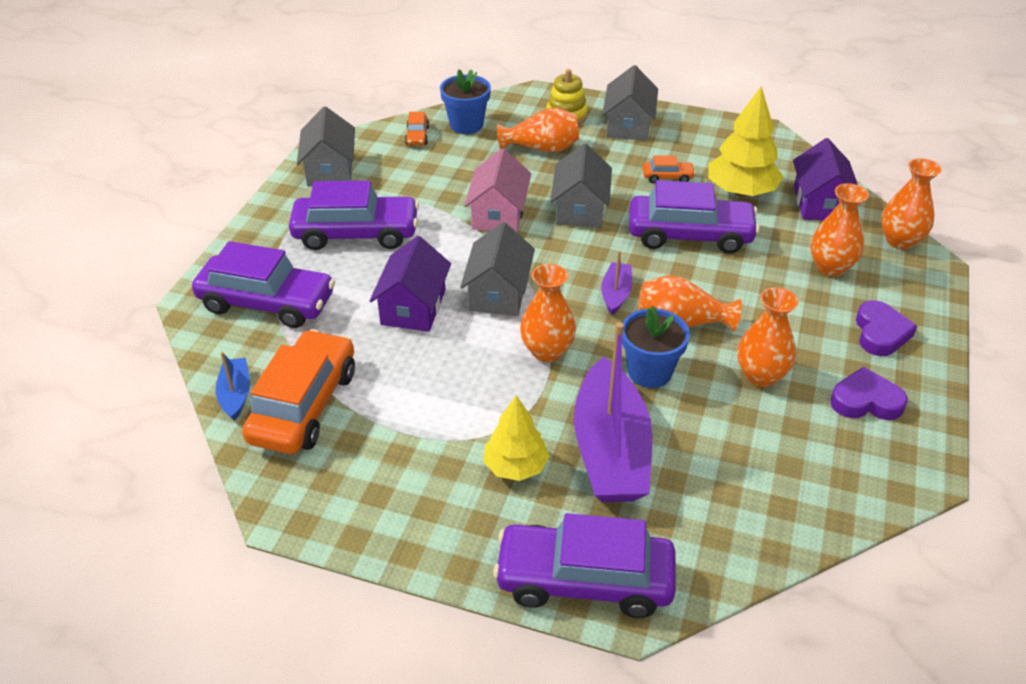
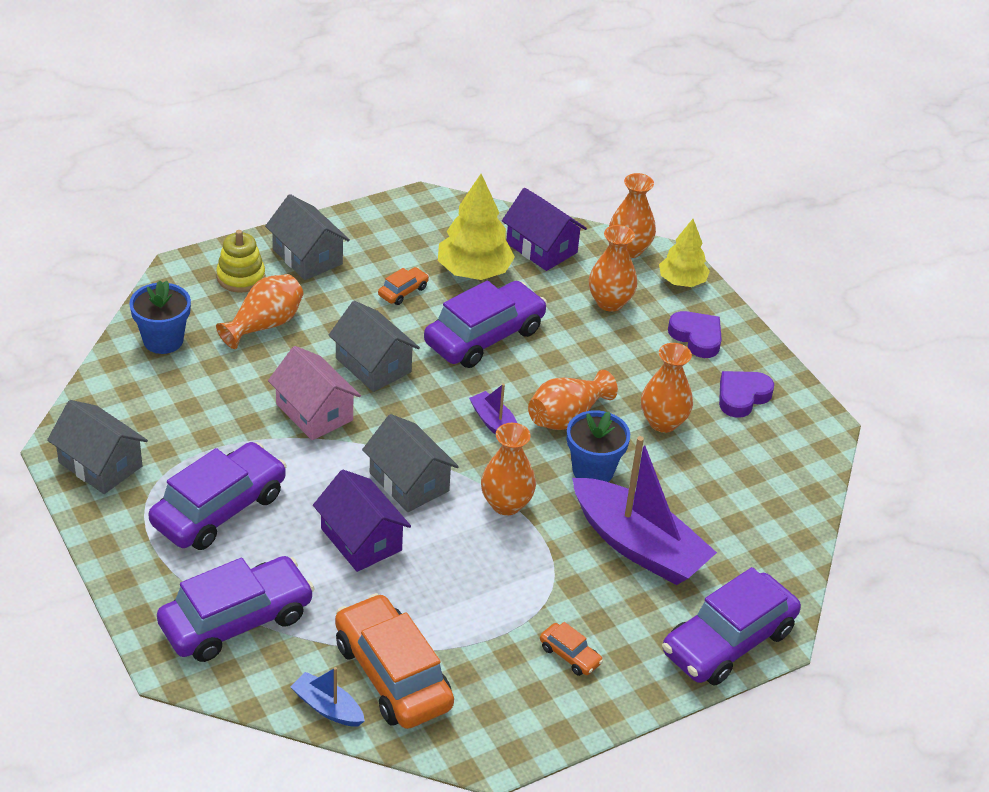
camera: 50 degrees left, 0 degrees up
orange car [405,112,429,145] -> orange car moved to [540,622,603,676]
yellow tree [483,396,550,481] -> yellow tree moved to [659,219,710,287]

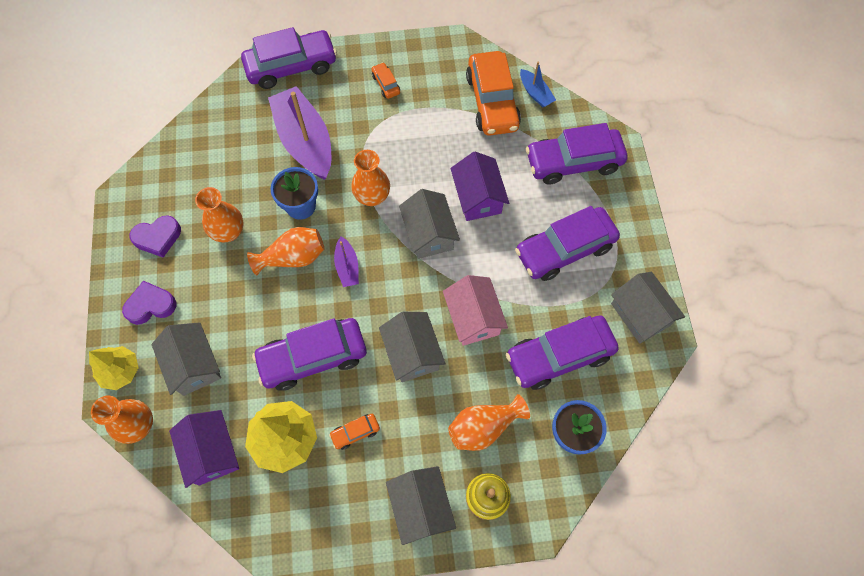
camera: 155 degrees left, 25 degrees up
orange vase [589,225,637,312] -> grey house [151,322,221,396]
purple heart [668,311,722,358] -> purple heart turned 90 degrees clockwise [122,281,176,325]
none -> purple car [506,315,619,390]

